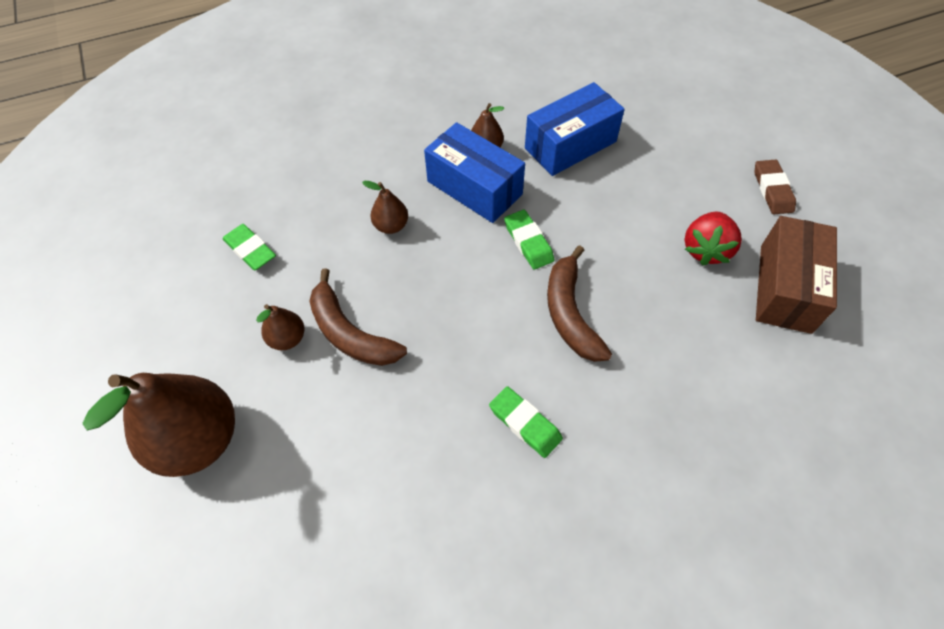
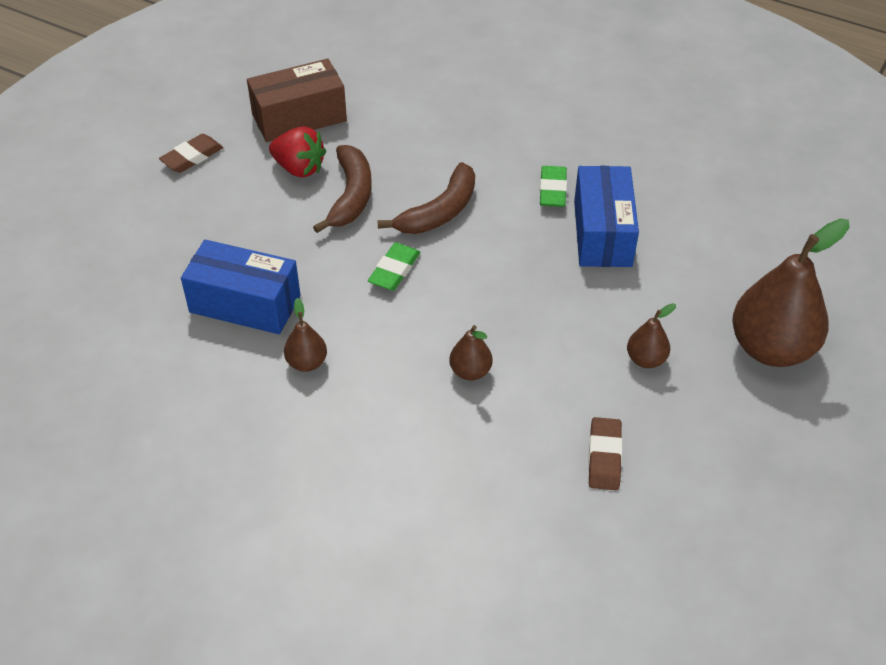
camera: 130 degrees left, 10 degrees down
green eraser [223,224,276,271] -> brown eraser [588,417,622,490]
brown banana [309,269,407,366] -> brown banana moved to [313,145,372,233]
blue box [424,122,525,223] -> blue box moved to [574,166,639,267]
red strawberry [684,211,742,266] -> red strawberry turned 45 degrees clockwise [269,126,326,178]

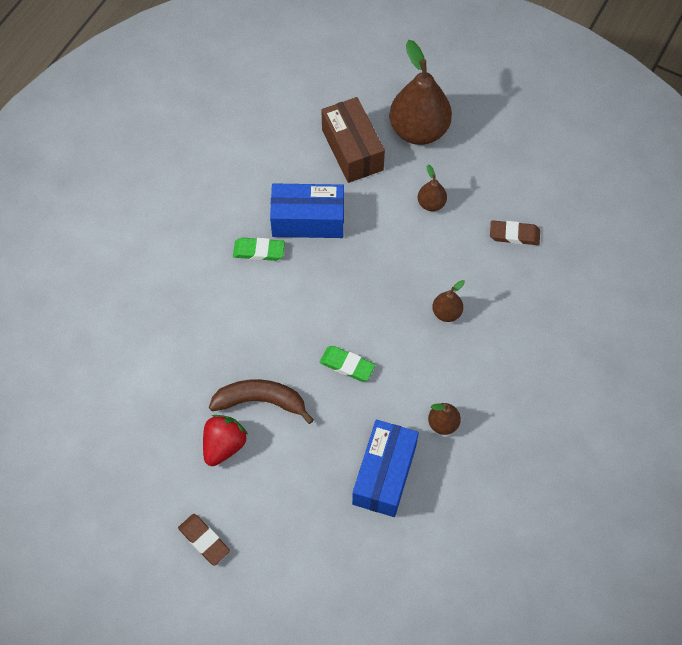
camera: 90 degrees left, 15 degrees up
brown box [247,59,347,142] -> brown box moved to [321,97,385,183]
brown banana [377,162,475,234] -> none

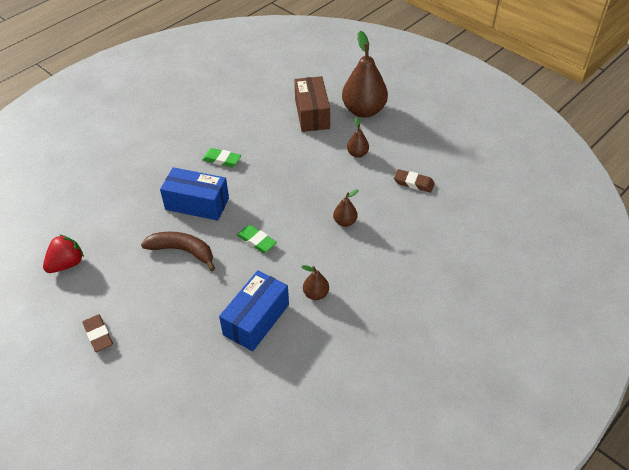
camera: 15 degrees right, 15 degrees down
red strawberry [203,415,248,466] -> red strawberry moved to [43,234,84,273]
blue box [270,183,344,238] -> blue box moved to [160,167,229,221]

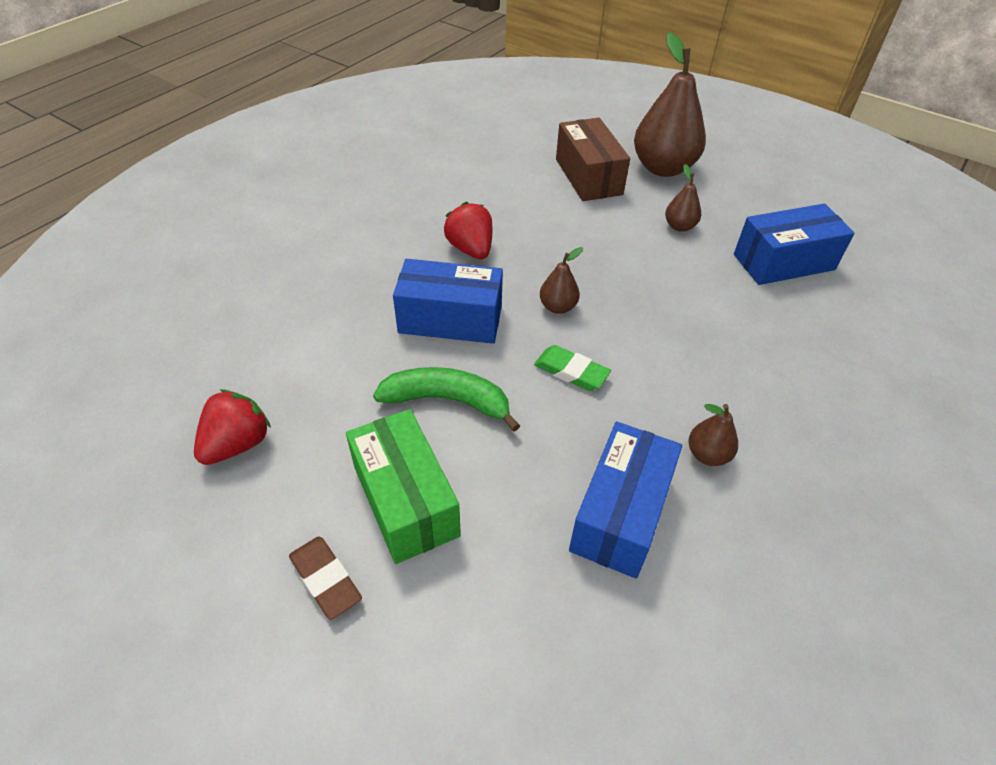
camera: 10 degrees left, 0 degrees up
brown banana [141,232,215,271] -> green banana [373,367,520,432]
green eraser [202,148,241,167] -> red strawberry [444,202,492,259]
brown pear [333,189,358,227] -> brown pear moved to [540,247,583,314]
brown eraser [394,169,435,193] -> blue box [734,204,854,285]
none -> green box [346,409,461,564]

